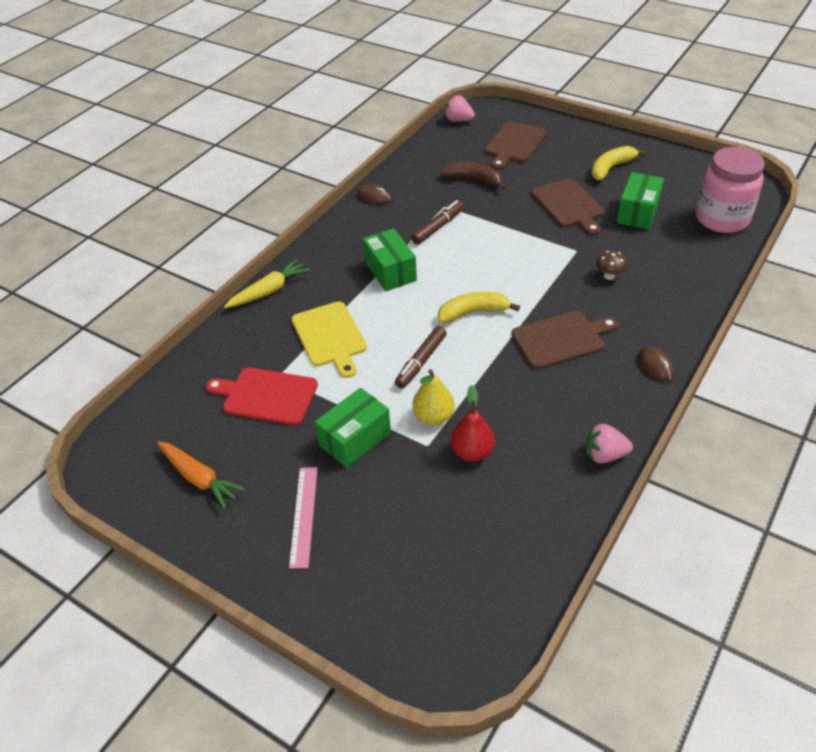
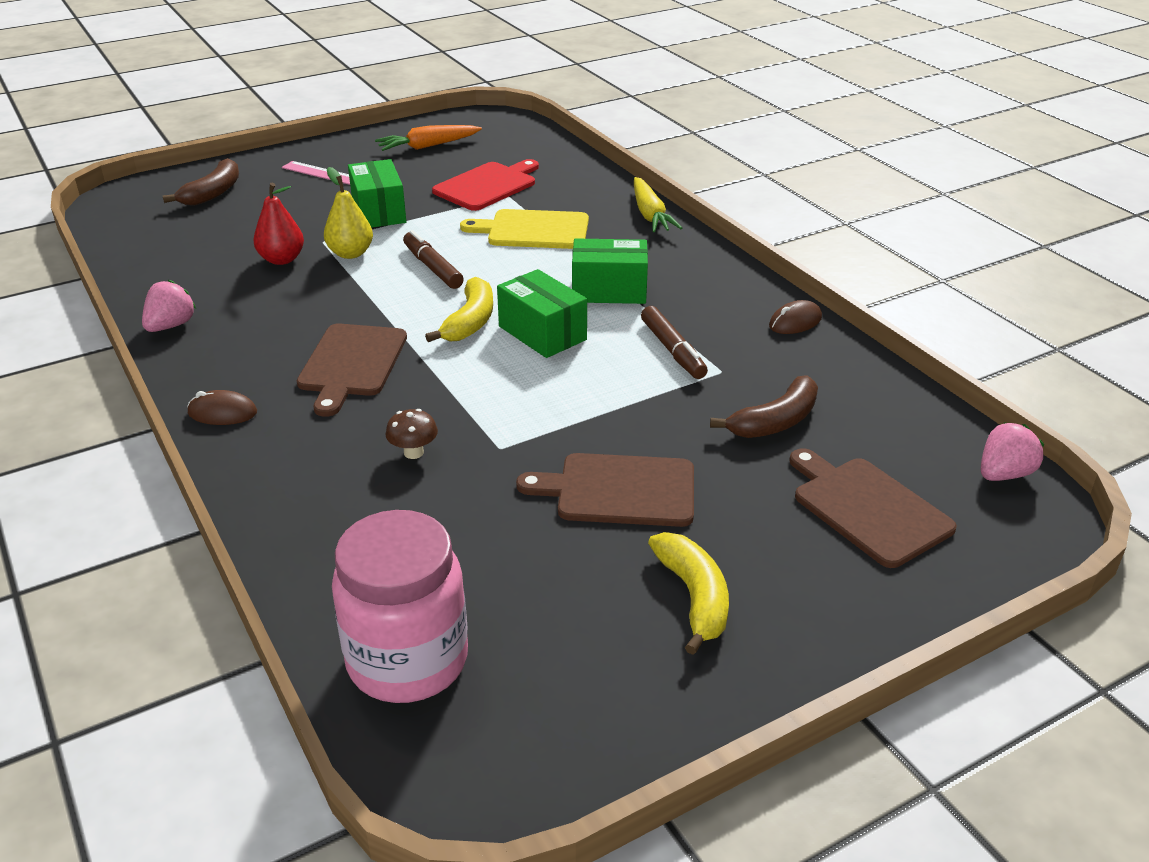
camera: 115 degrees right, 10 degrees down
green box [617,172,664,230] -> green box moved to [497,269,587,358]
none -> brown banana [163,158,239,206]

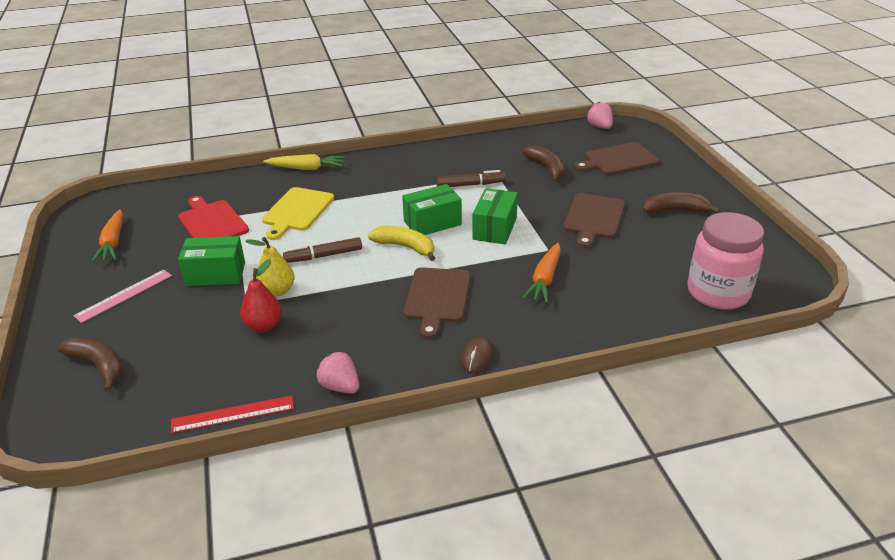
camera: 75 degrees left, 0 degrees up
brown cutting board [297,324,407,417] -> brown cutting board turned 75 degrees clockwise [403,267,471,339]
brown mushroom [385,409,438,459] -> orange carrot [522,243,561,303]
green box [572,238,648,304] -> green box moved to [473,188,518,245]
yellow banana [648,532,729,655] -> brown banana [642,192,720,213]
brown mouse [769,300,822,334] -> none
none -> red ruler [171,395,294,433]

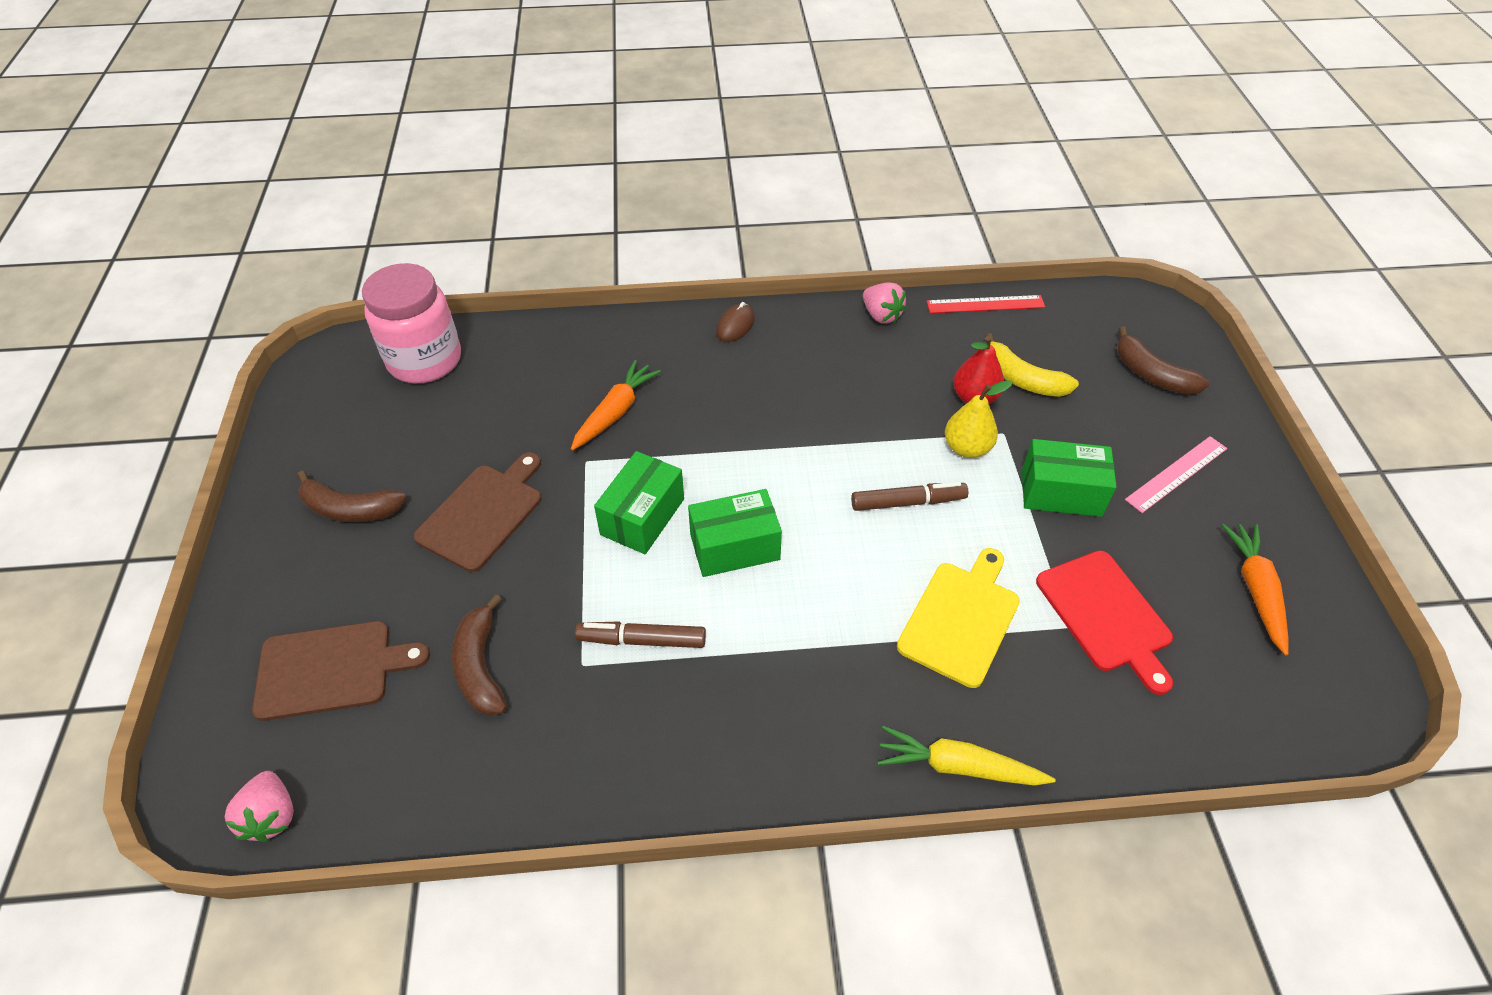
camera: 170 degrees left, 15 degrees up
yellow banana [368,226,435,261] -> yellow banana moved to [985,333,1079,397]
brown cutting board [403,267,471,339] -> none

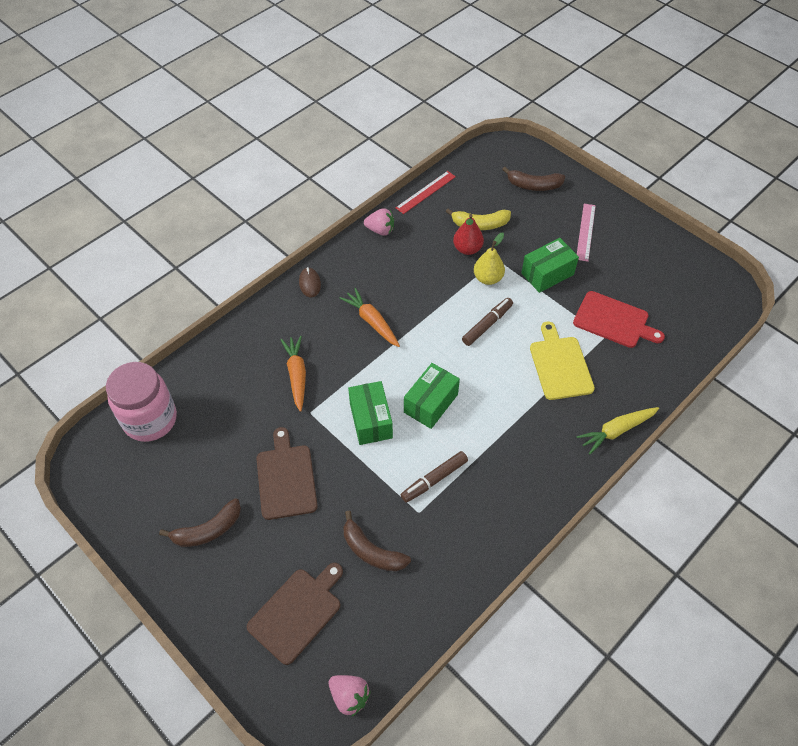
camera: 40 degrees left, 5 degrees up
orange carrot [1222,524,1288,655] -> orange carrot moved to [340,288,400,347]

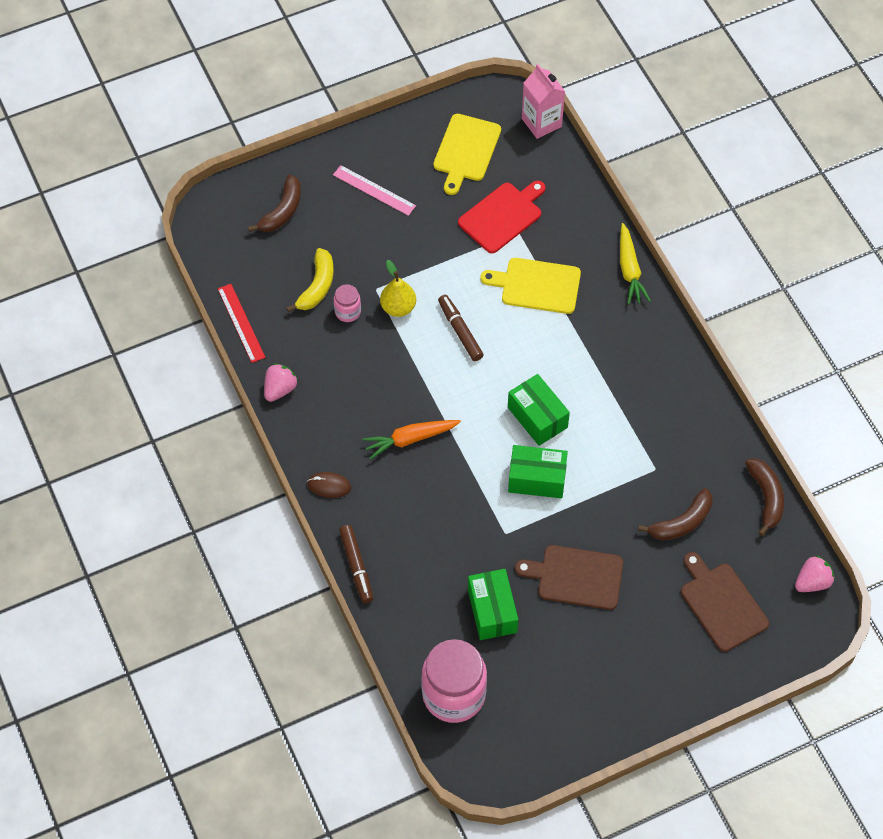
camera: 70 degrees left, 5 degrees up
brown banana [159,498,241,547] -> brown banana moved to [745,459,784,536]
orange carrot [280,336,306,412] -> none
brown marker [401,451,468,503] -> brown marker moved to [339,525,373,603]
red pear [453,214,484,255] -> pink jar [334,284,361,322]
green box [521,238,579,293] -> green box moved to [468,569,518,640]
none -> yellow cutting board [433,114,501,195]
none -> pink carton [522,64,565,139]

